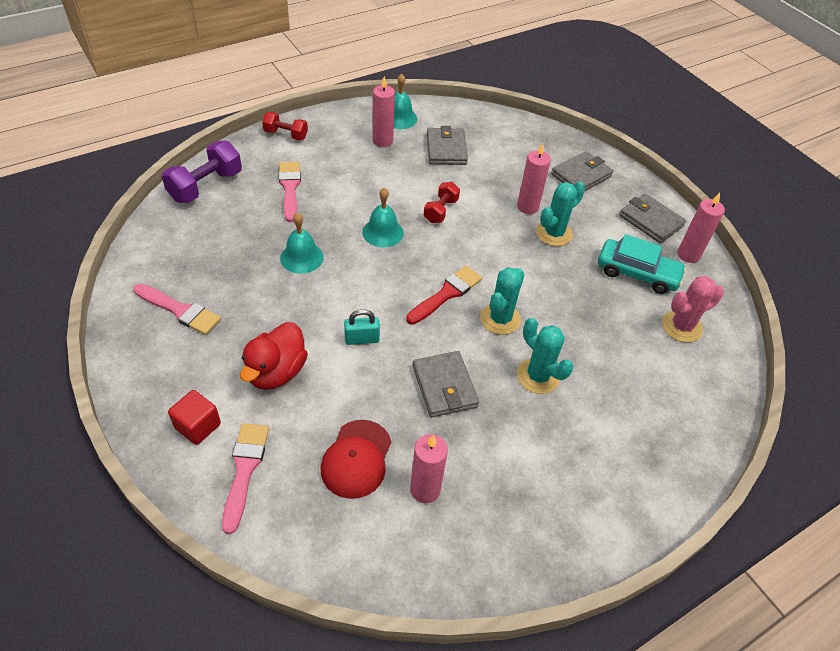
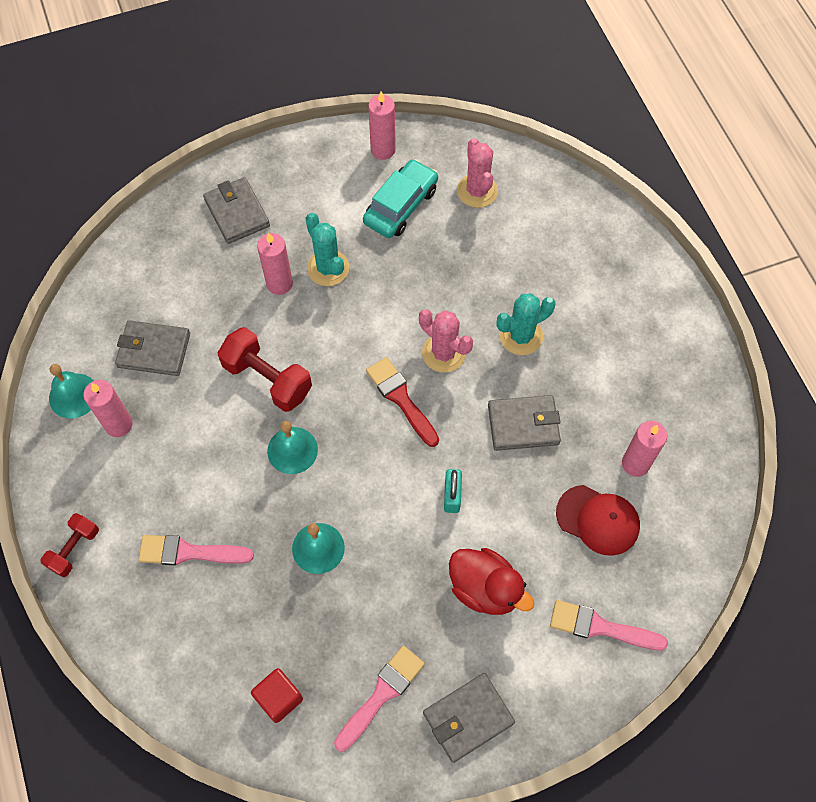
camera: 75 degrees left, 15 degrees up
purple dumbbell [162,141,242,203] -> none
red cube [168,390,221,445] -> red cube moved to [251,668,303,723]
red dumbbell [424,182,460,223] -> red dumbbell [218,327,312,412], size x1.64
turquoise cactus [480,267,524,335] -> pink cactus [419,309,473,373]
grey wallet [619,193,686,244] -> grey wallet moved to [423,673,515,763]

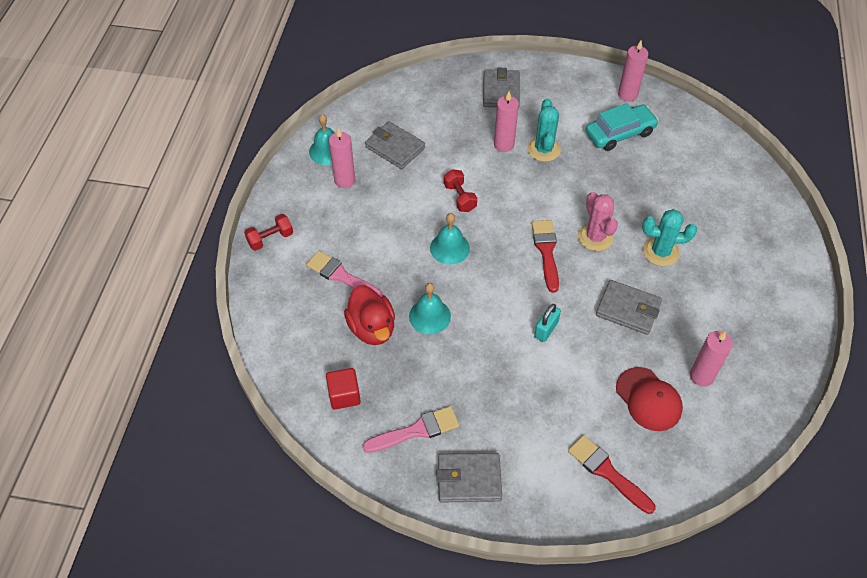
camera: 30 degrees right, 10 degrees down
red dumbbell [218,327,312,412] -> red dumbbell [444,169,477,212], size x0.61
red duck [449,548,535,615] -> red duck moved to [344,285,395,345]
pink cactus [457,138,498,208] -> none
pink brush [550,600,668,651] -> red brush [568,435,656,514]

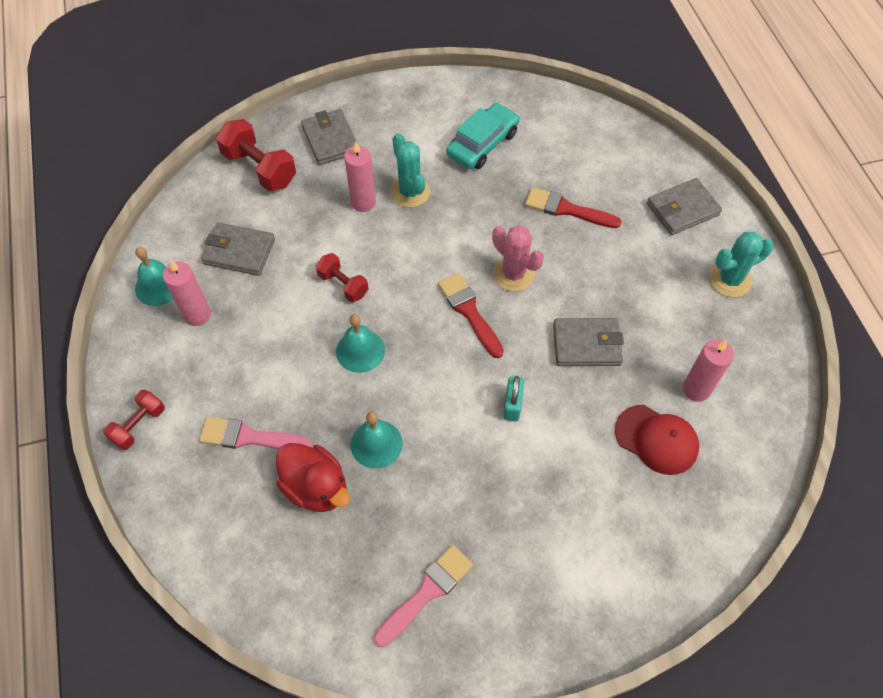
camera: 25 degrees left, 5 degrees up
red cube [326,368,361,410] -> none
grey wallet [437,453,502,503] -> grey wallet moved to [647,178,722,235]
red brush [568,435,656,514] -> red brush moved to [525,187,621,228]
pink candle [618,41,648,101] -> none
turquoise cactus [642,209,697,266] -> turquoise cactus moved to [709,232,774,297]
none -> red dumbbell [216,119,296,191]

